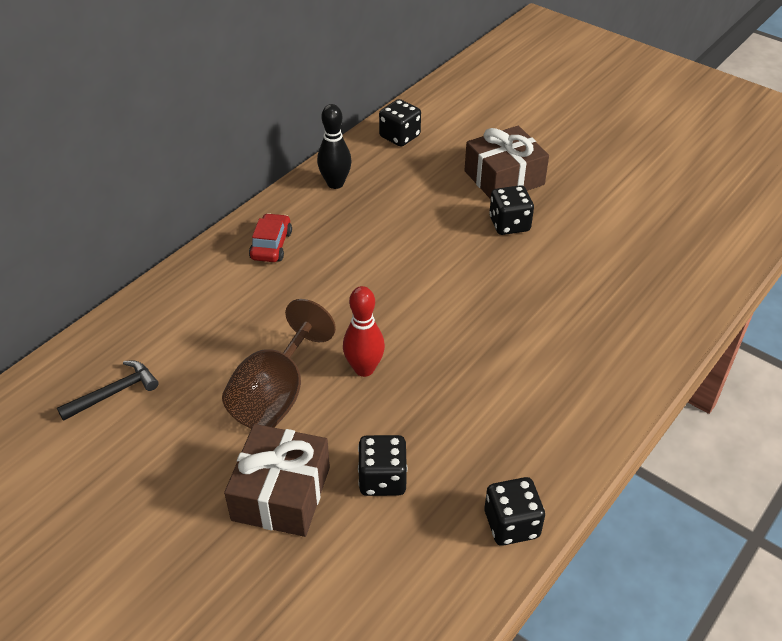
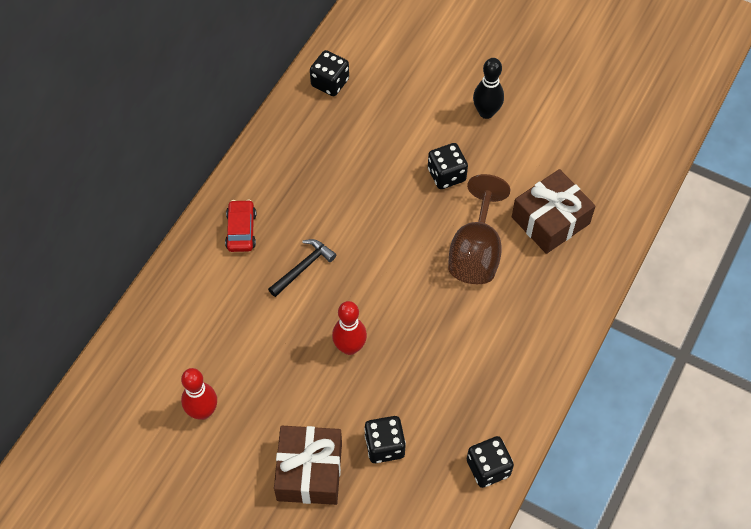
camera: 10 degrees left, 15 degrees up
black hammer [57,361,159,421] -> black hammer moved to [268,239,336,297]
brown goblet [222,299,336,429] -> brown goblet moved to [448,174,510,284]
black bowling pin [317,104,352,189] -> black bowling pin moved to [473,58,504,119]
brown gift [464,126,549,199] -> brown gift moved to [512,169,595,254]
none -> red bowling pin [181,368,217,420]

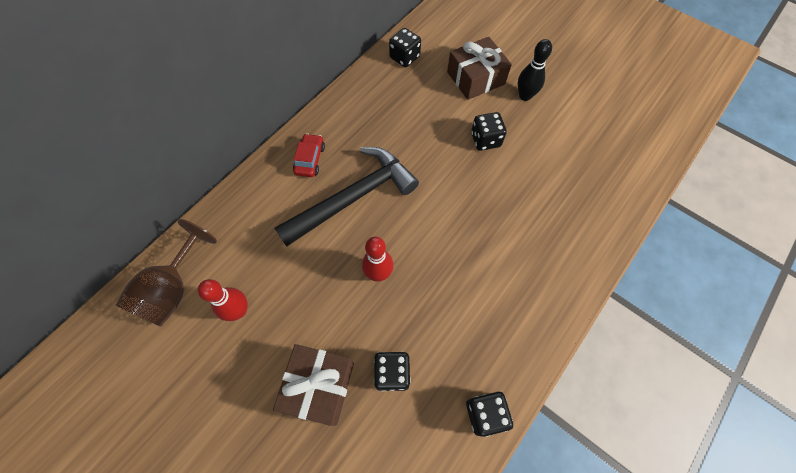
camera: 10 degrees right, 5 degrees up
black hammer [268,239,336,297] -> black hammer [275,147,419,247], size x2.23
brown goblet [448,174,510,284] -> brown goblet moved to [116,219,217,327]
brown gift [512,169,595,254] -> brown gift moved to [447,37,512,100]

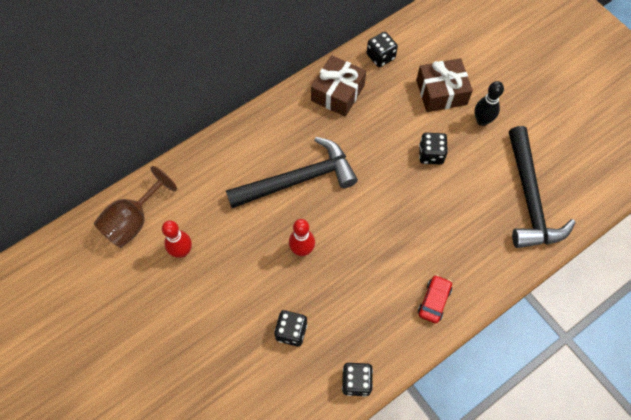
camera: 15 degrees right, 0 degrees up
brown gift [273,344,354,426] -> brown gift moved to [311,55,366,117]
red car [293,133,325,177] -> red car moved to [418,275,452,323]
none -> black hammer [509,126,576,248]

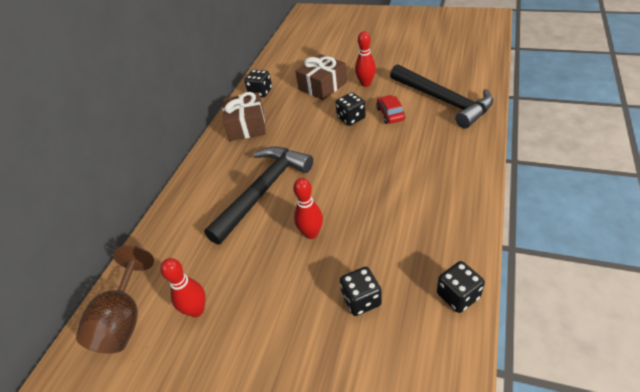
camera: 30 degrees left, 20 degrees down
red car [418,275,452,323] -> red car moved to [376,95,405,124]
black bowling pin [474,81,504,126] -> red bowling pin [355,31,376,87]

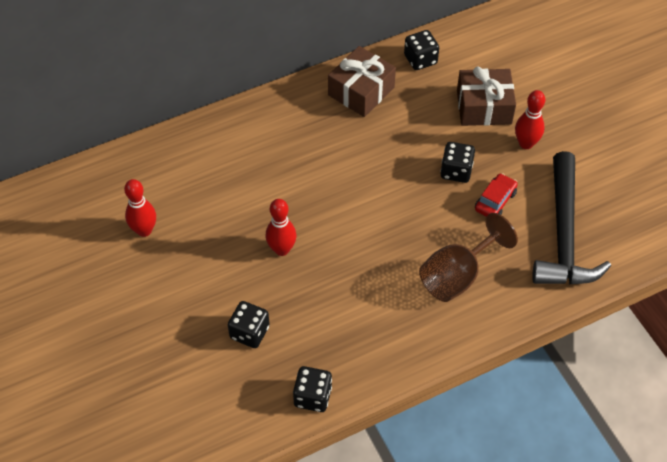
camera: 40 degrees right, 10 degrees up
brown goblet [76,245,154,354] -> brown goblet moved to [419,213,518,302]
black hammer [204,147,313,245] -> none

